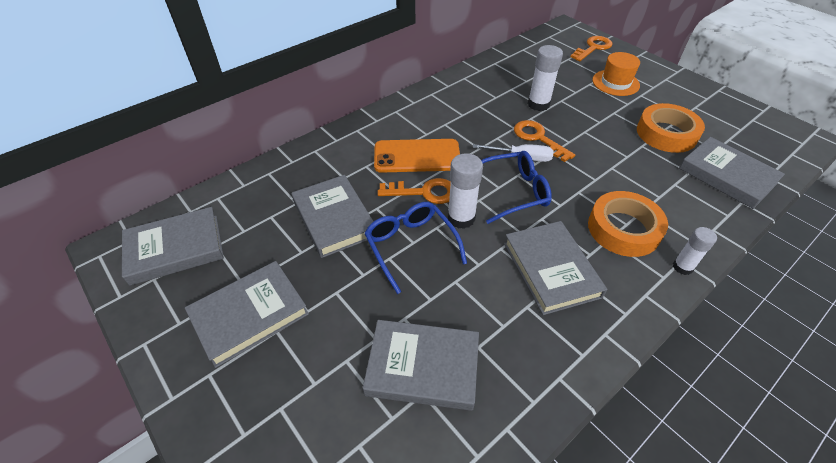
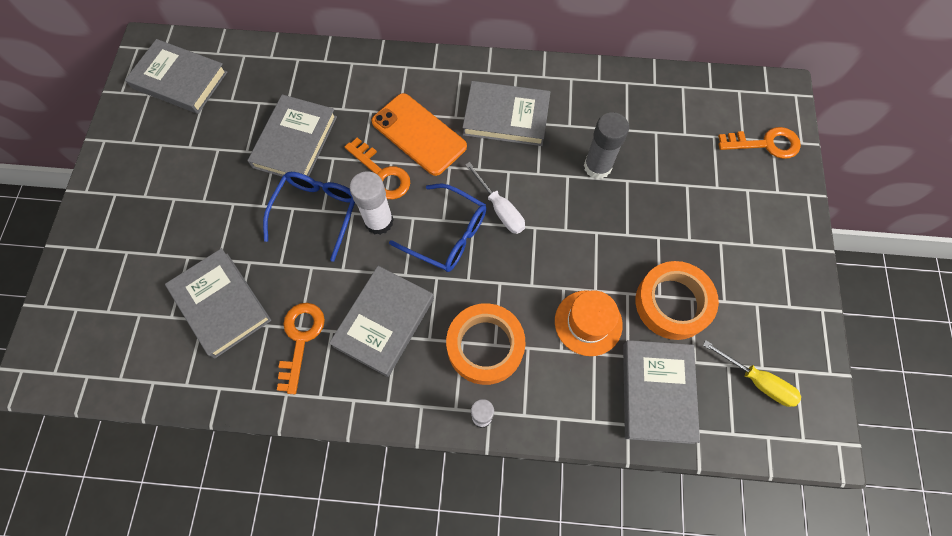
camera: 45 degrees right, 20 degrees up
grey book [185,261,309,368] -> grey book moved to [462,81,550,146]
orange key [514,120,575,162] -> orange key moved to [277,303,325,394]
white glue stick [528,45,563,111] -> grey glue stick [584,112,629,179]
orange hat [592,52,640,96] -> orange hat moved to [555,290,623,356]
none -> yellow screwdriver [703,340,801,407]

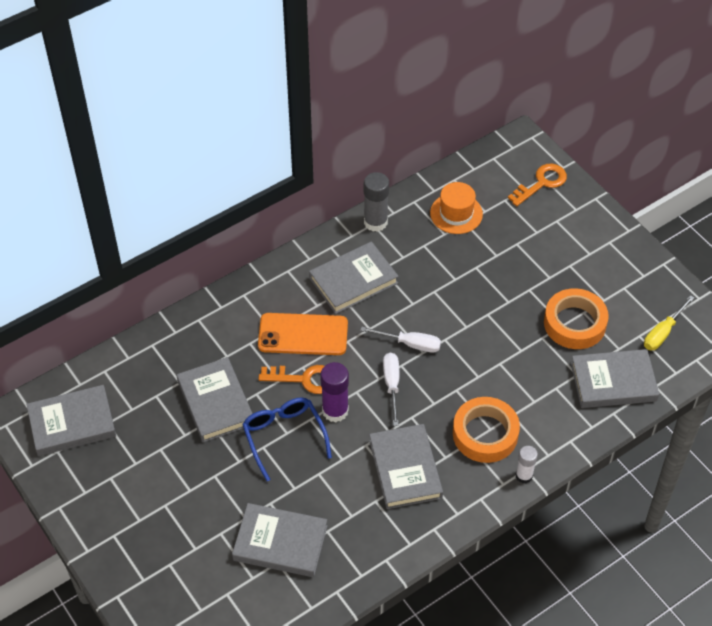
camera: 40 degrees left, 15 degrees down
orange key [277,303,325,394] -> none
white glue stick [350,171,394,235] -> purple glue stick [320,362,349,422]
blue glasses [389,184,486,272] -> white screwdriver [383,353,400,426]
orange hat [555,290,623,356] -> orange hat moved to [430,182,483,234]
grey glue stick [584,112,629,179] -> grey glue stick moved to [364,172,389,232]
grey book [623,340,700,444] -> grey book turned 60 degrees counterclockwise [571,349,659,408]
yellow screwdriver [703,340,801,407] -> yellow screwdriver turned 135 degrees clockwise [644,295,694,350]

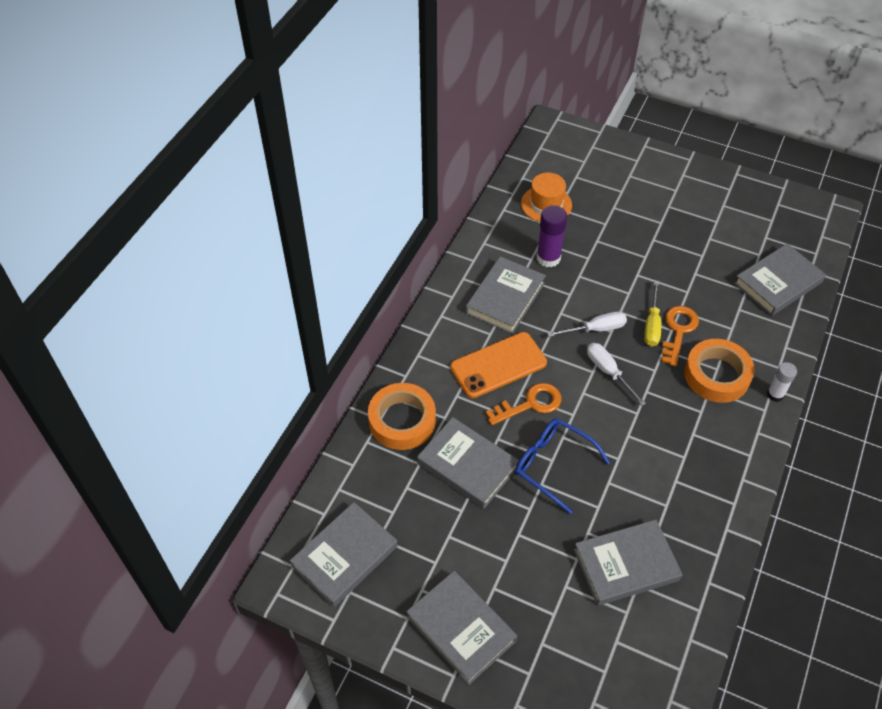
camera: 30 degrees left, 0 degrees up
purple glue stick [320,362,349,422] -> purple glue stick moved to [537,205,567,267]
grey glue stick [364,172,389,232] -> none
grey book [369,424,443,509] -> grey book moved to [406,571,517,685]
orange key [508,164,567,206] -> orange key moved to [661,306,699,367]
orange tape [544,288,609,349] -> orange tape moved to [368,383,436,450]
yellow screwdriver [644,295,694,350] -> yellow screwdriver moved to [644,280,661,347]

